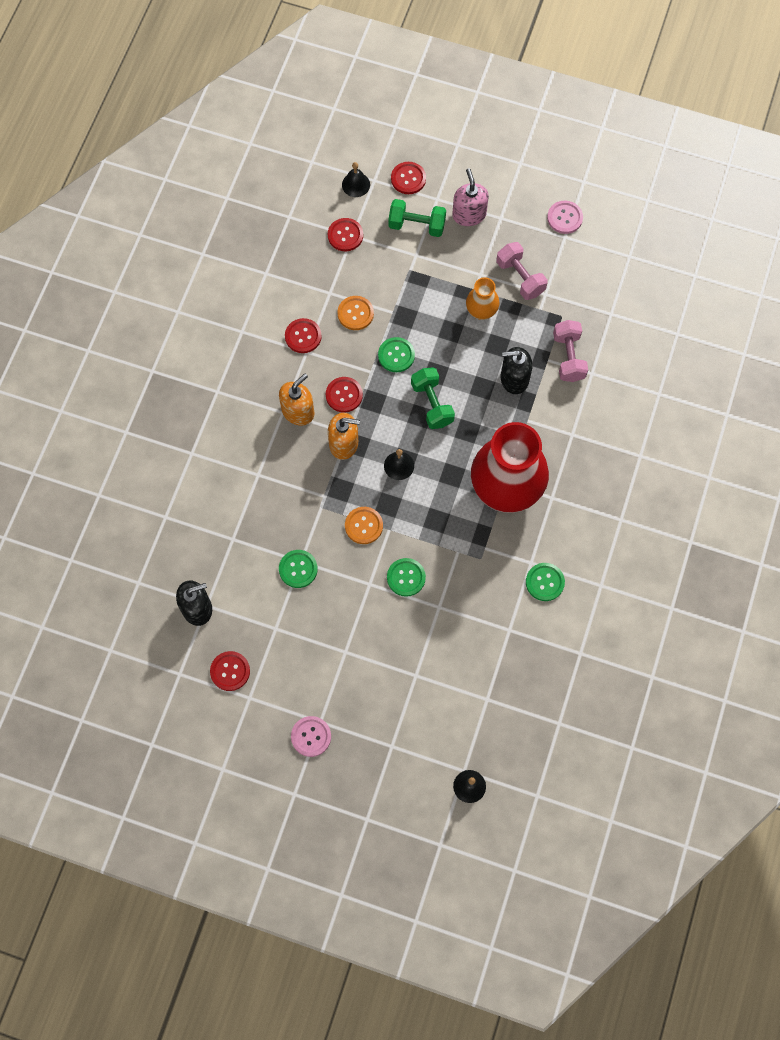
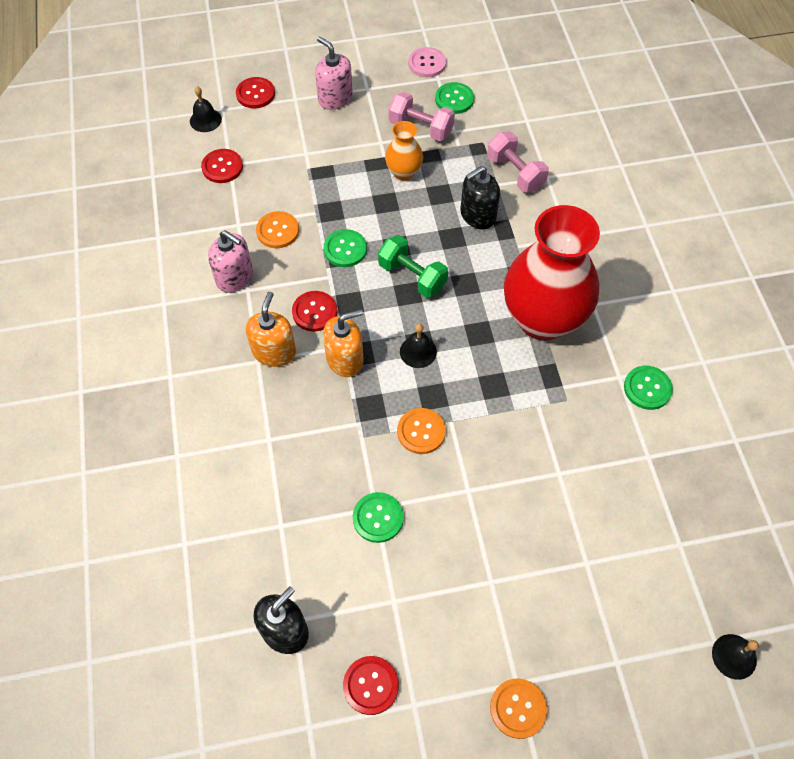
camera: 30 degrees left, 10 degrees down
red button [285,318,322,353] -> pink soap dispenser [208,230,253,293]
pink button [291,716,331,757] -> orange button [490,678,547,739]
green button [387,558,426,597] -> green button moved to [435,82,474,114]
green dumbbell [388,199,446,237] -> none

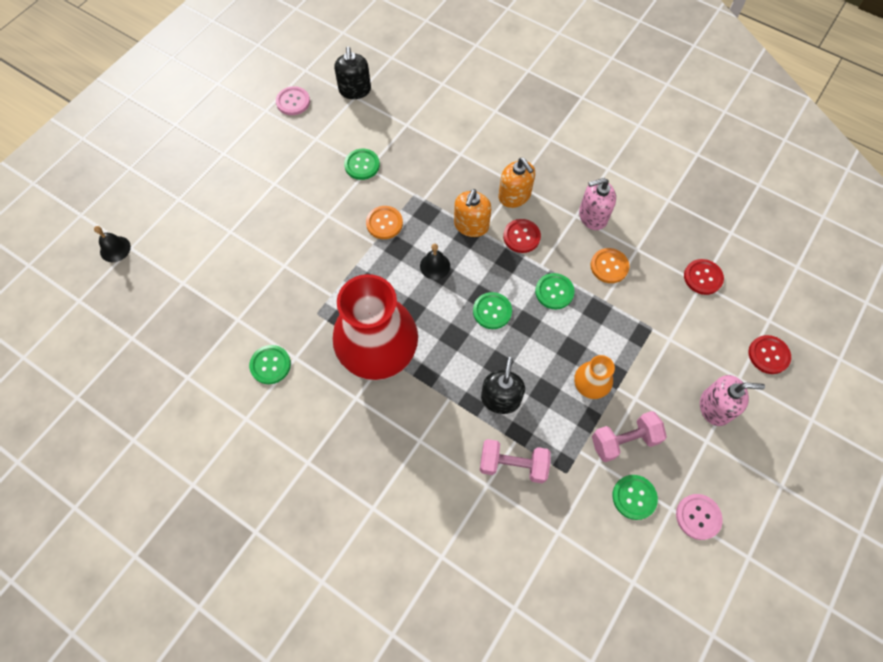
camera: 135 degrees right, 5 degrees up
black bell [190,86,222,132] -> none
red button [343,656,399,715] -> pink button [276,86,310,115]
green dumbbell [378,235,448,298] -> green button [473,292,512,329]
orange button [490,678,547,739] -> none

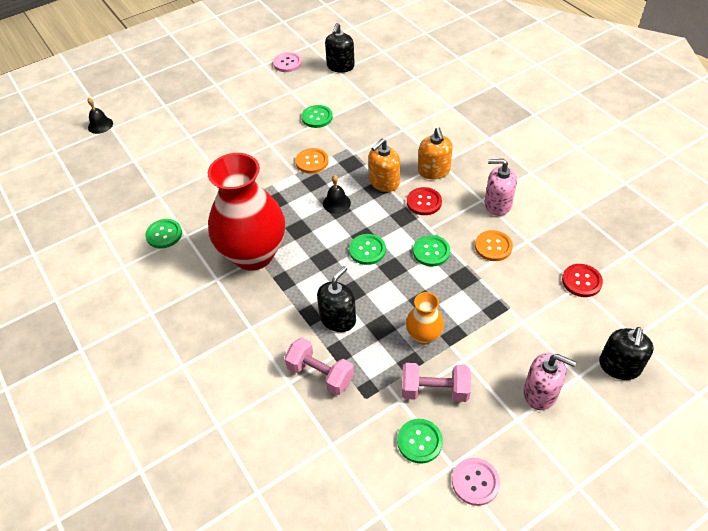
camera: 25 degrees right, 15 degrees down
red button [748,335,791,374] -> black soap dispenser [599,327,654,380]

